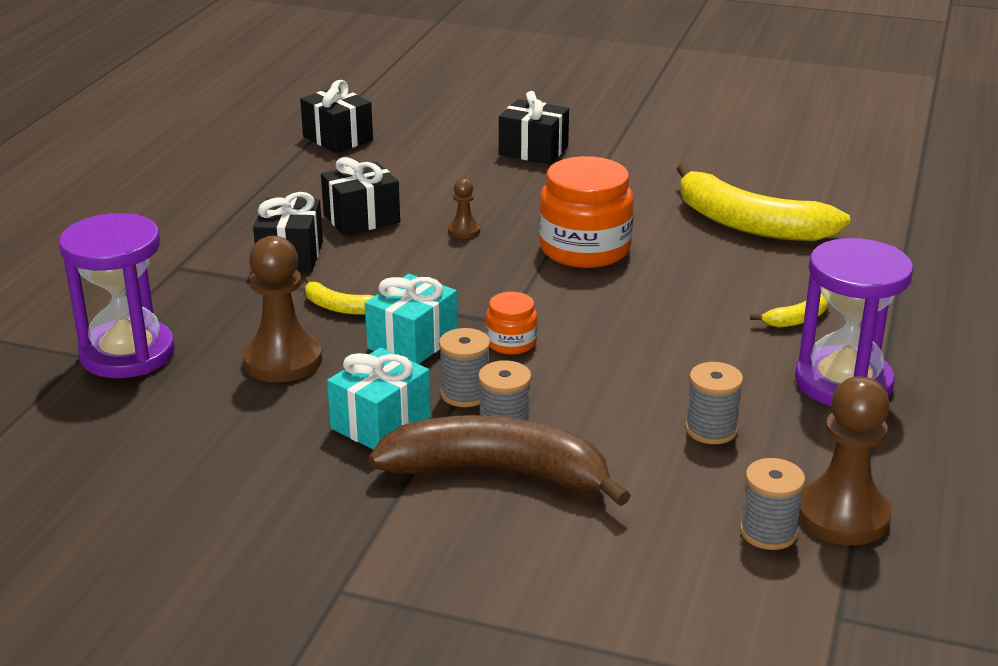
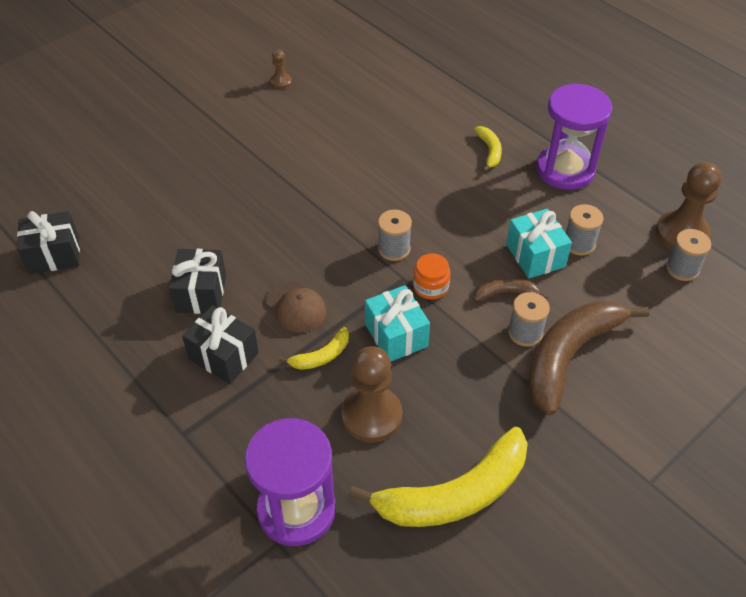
camera: 60 degrees left, 20 degrees up
turquoise gift [327,347,431,450] -> turquoise gift moved to [506,209,572,278]
grey spool [439,328,490,407] -> grey spool moved to [378,209,412,261]
brown pawn [448,178,480,239] -> brown pawn moved to [270,49,292,89]
black gift [499,91,569,164] -> none
orange jar [539,156,634,268] -> none
yellow banana [677,164,851,241] -> yellow banana moved to [349,427,528,527]
none -> brown cap [265,281,326,333]
none -> brown banana [474,278,548,301]

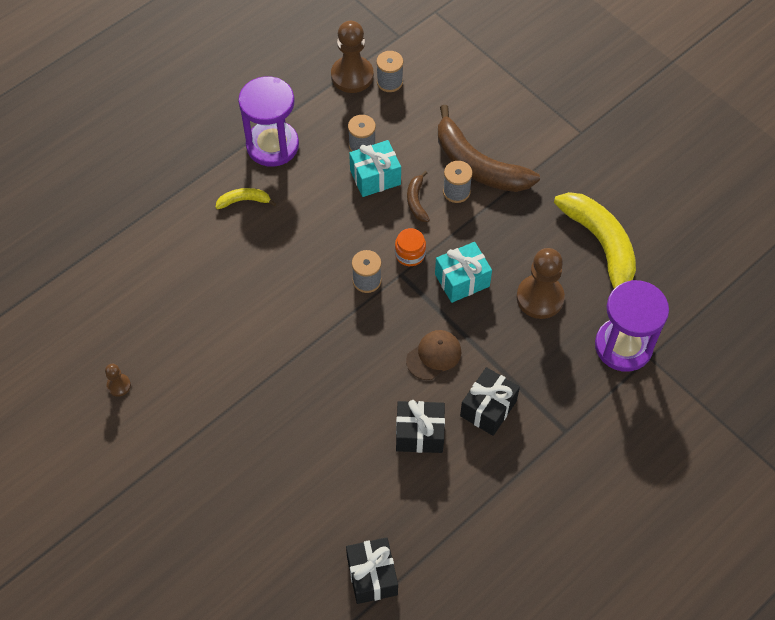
camera: 90 degrees left, 10 degrees up
yellow banana [279,327,349,370] -> none

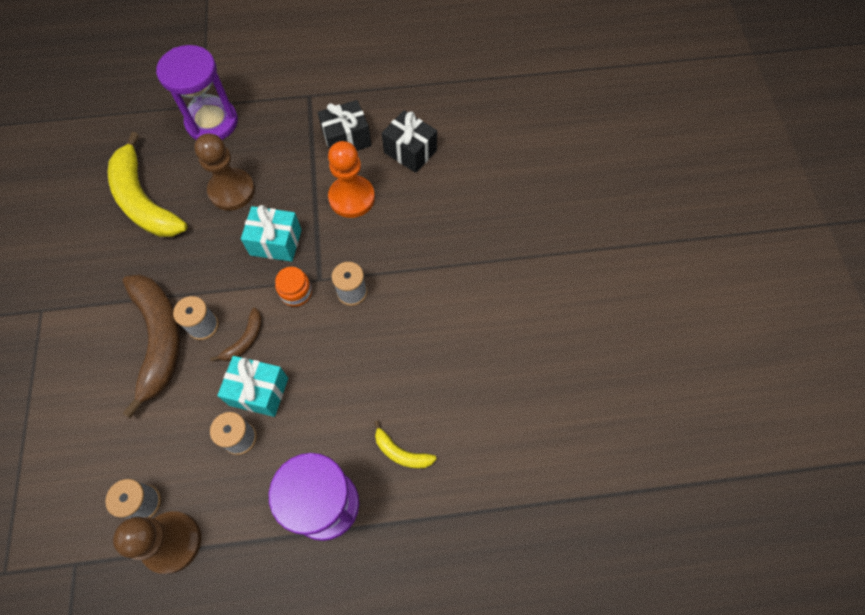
camera: 145 degrees left, 5 degrees up
brown pawn [105,364,131,397] -> none
black gift [346,537,398,604] -> none
brown cap [406,330,461,380] -> orange pawn [328,141,375,218]
yellow banana [554,192,636,288] -> yellow banana turned 45 degrees counterclockwise [108,132,188,237]

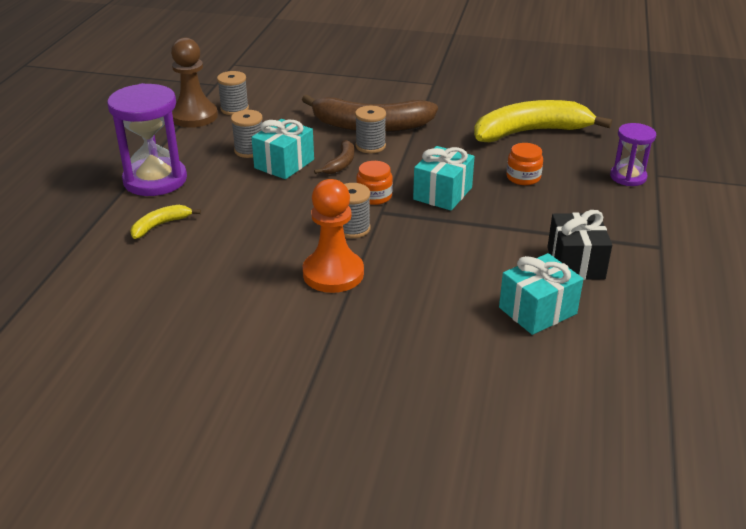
camera: 110 degrees right, 30 degrees down
purple hourglass [156,45,238,140] -> purple hourglass [610,123,656,186], size x0.57
brown pawn [194,133,255,211] -> orange jar [507,143,543,185]
brown banana [210,308,262,361] -> brown banana turned 120 degrees counterclockwise [314,140,354,174]
orange pawn [328,141,375,218] -> orange pawn moved to [303,179,364,293]
black gift [382,110,437,173] -> turquoise gift [499,253,583,335]

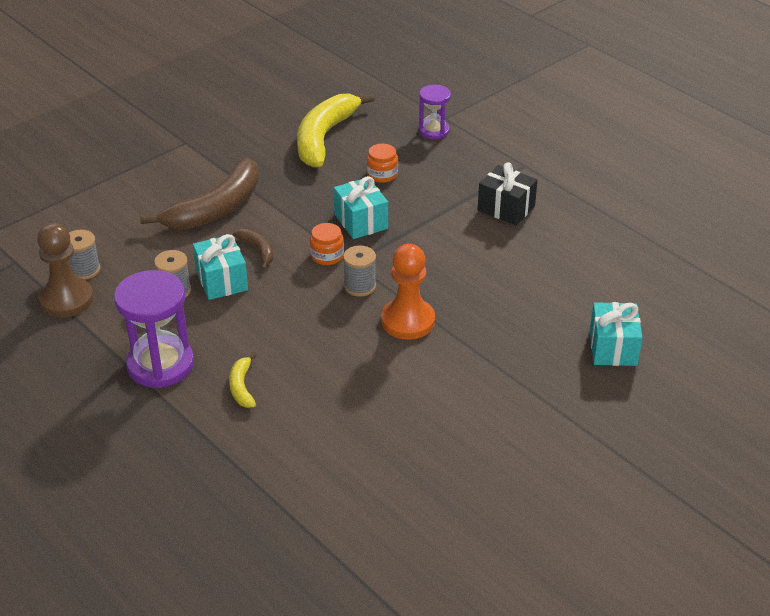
camera: 55 degrees left, 5 degrees up
grey spool [355,106,386,153] -> none
turquoise gift [499,253,583,335] -> turquoise gift moved to [590,302,643,366]

